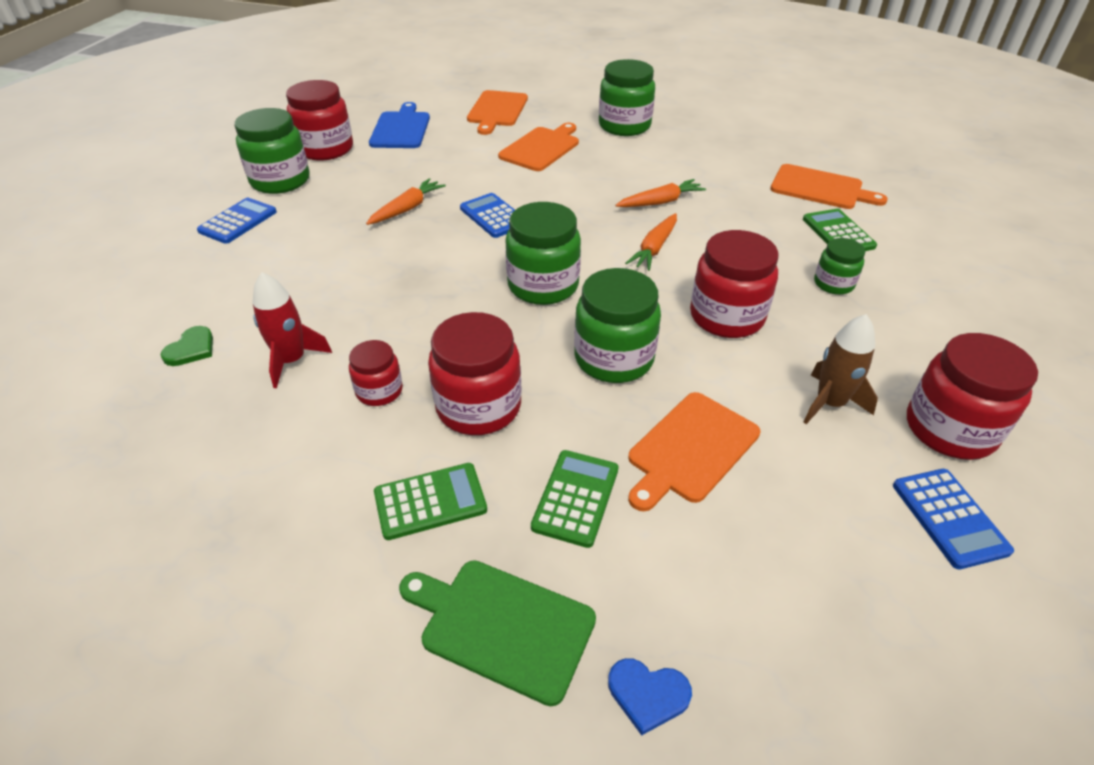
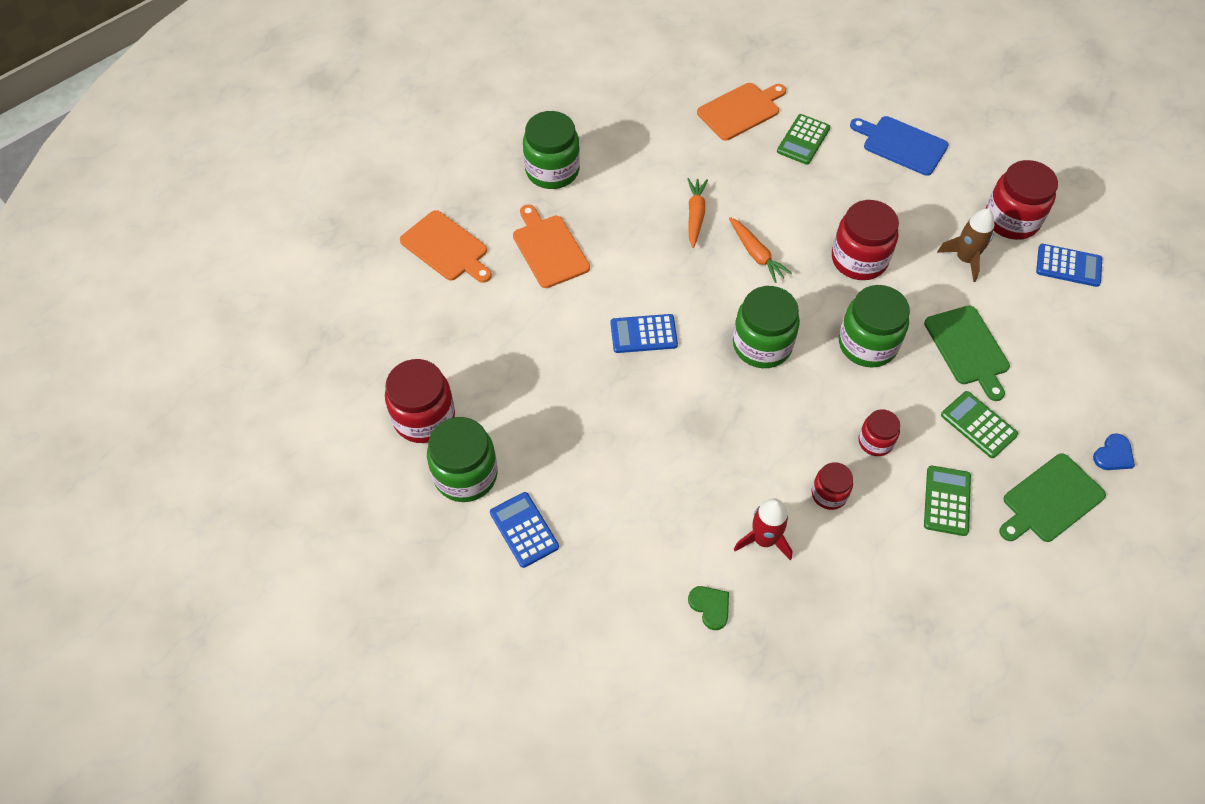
camera: 60 degrees left, 15 degrees up
orange carrot [366,178,446,225] -> none
blue cutting board [369,102,430,148] -> blue cutting board moved to [850,116,949,176]
red jar [428,312,521,435] -> red jar [858,409,900,456], size x0.56
orange cutting board [628,392,760,511] -> green cutting board [924,305,1010,401]
green calculator [803,209,877,251] -> green calculator turned 75 degrees counterclockwise [777,114,830,165]
green jar [814,238,865,295] -> none

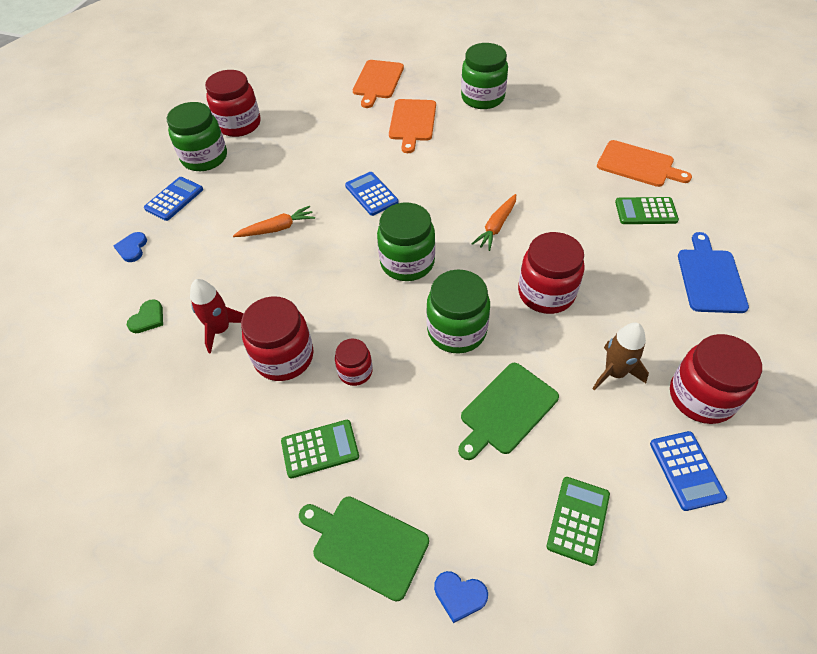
camera: 65 degrees right, 5 degrees down
orange cutting board [513,205,590,288] -> orange cutting board turned 150 degrees clockwise [389,99,436,153]
orange carrot [687,178,708,248] -> orange carrot moved to [233,206,315,237]
red jar [812,462,853,510] -> red jar [241,296,314,381], size x1.78
green calculator [941,391,1018,458] -> green calculator moved to [547,477,610,566]
none -> blue heart [114,232,147,262]

